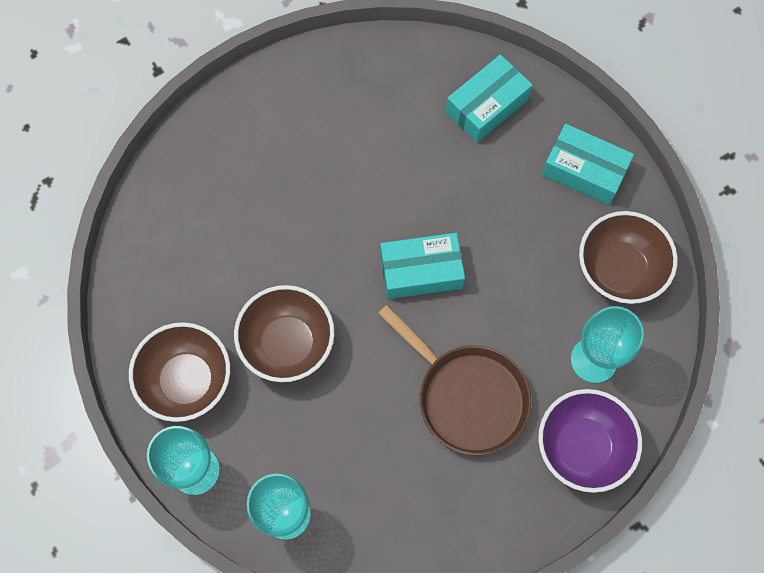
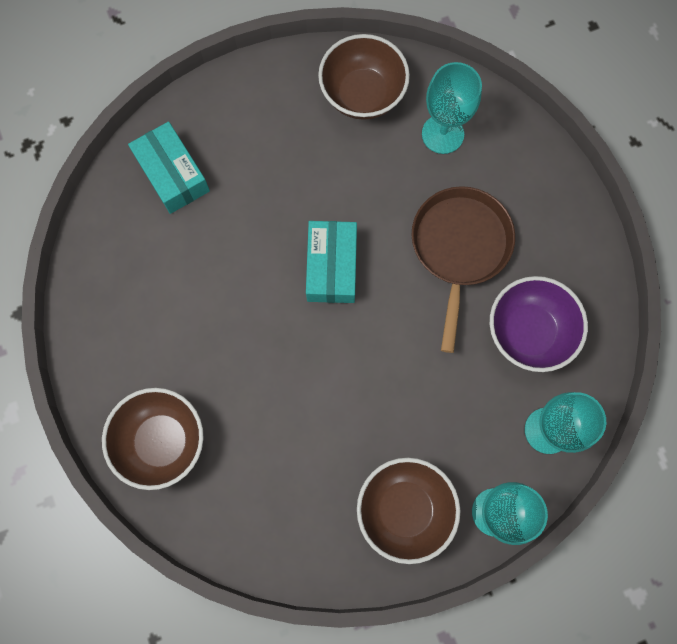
camera: 80 degrees left, 5 degrees up
brown bowl [234,285,334,382] -> brown bowl moved to [102,388,203,490]
brown pan [378,305,531,455] -> brown pan turned 45 degrees counterclockwise [412,186,515,353]
purple bowl [538,389,642,493] -> purple bowl moved to [490,276,588,372]
turquoise box [542,124,634,205] -> none

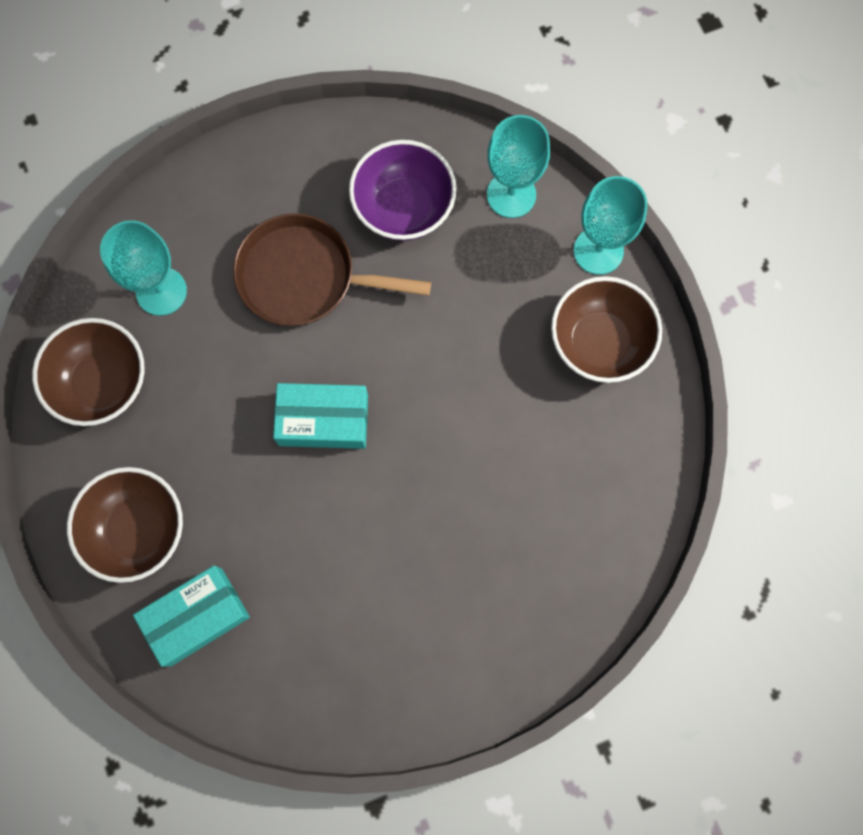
camera: 90 degrees left, 0 degrees up
brown bowl [102,388,203,490] -> brown bowl moved to [67,467,183,583]

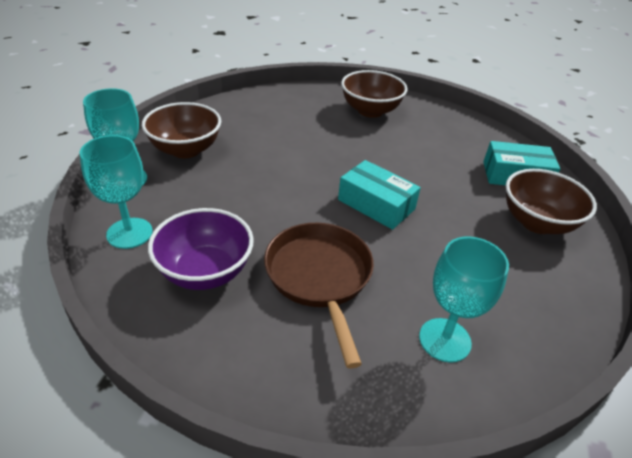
camera: 145 degrees left, 35 degrees down
brown bowl [32,318,145,426] -> brown bowl moved to [341,70,408,118]
brown pan [233,213,431,326] -> brown pan turned 150 degrees counterclockwise [264,223,374,369]

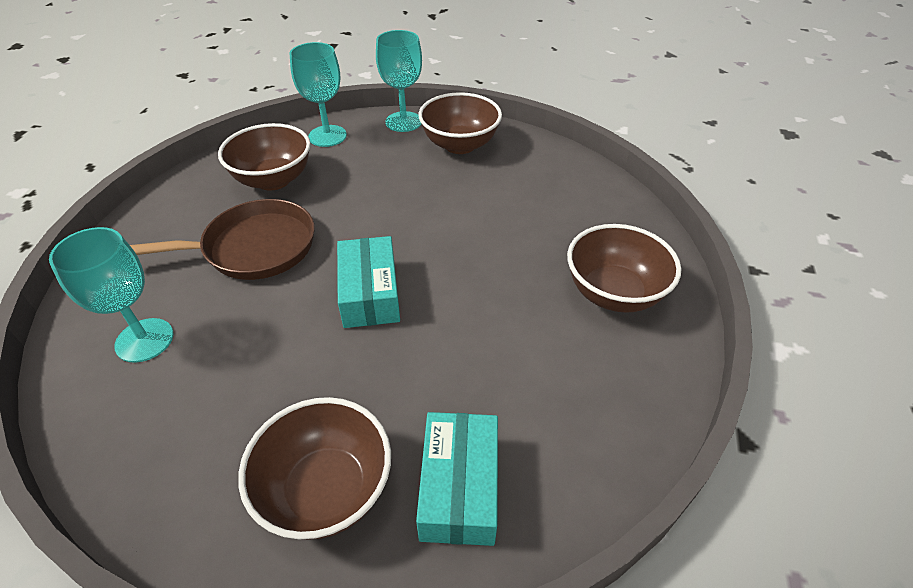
camera: 90 degrees right, 5 degrees up
purple bowl [148,208,254,290] -> brown bowl [218,123,311,190]
turquoise box [338,160,421,230] -> turquoise box turned 45 degrees counterclockwise [337,236,400,328]

